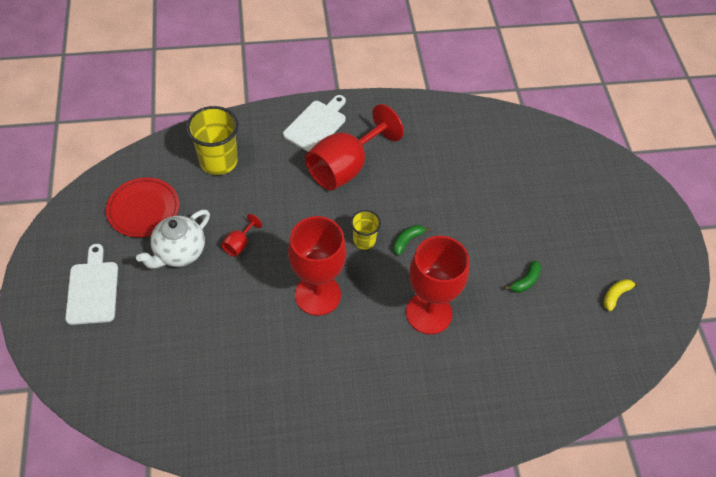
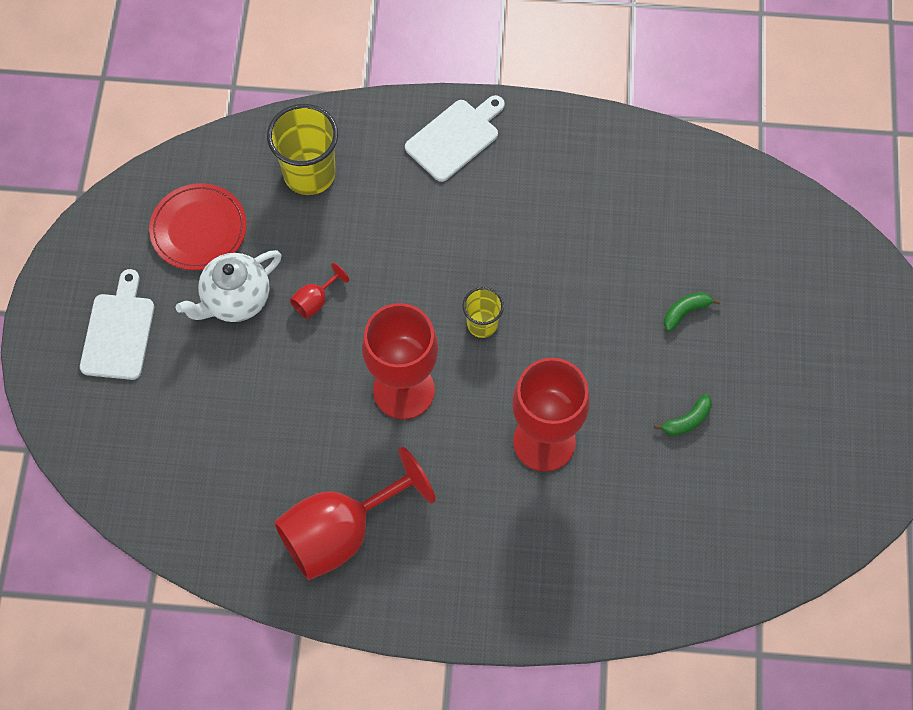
camera: 15 degrees right, 10 degrees up
red goblet [305,104,404,191] -> red goblet moved to [274,447,436,580]
green banana [393,225,431,255] -> green banana moved to [664,292,720,331]
yellow banana [603,279,640,311] -> none

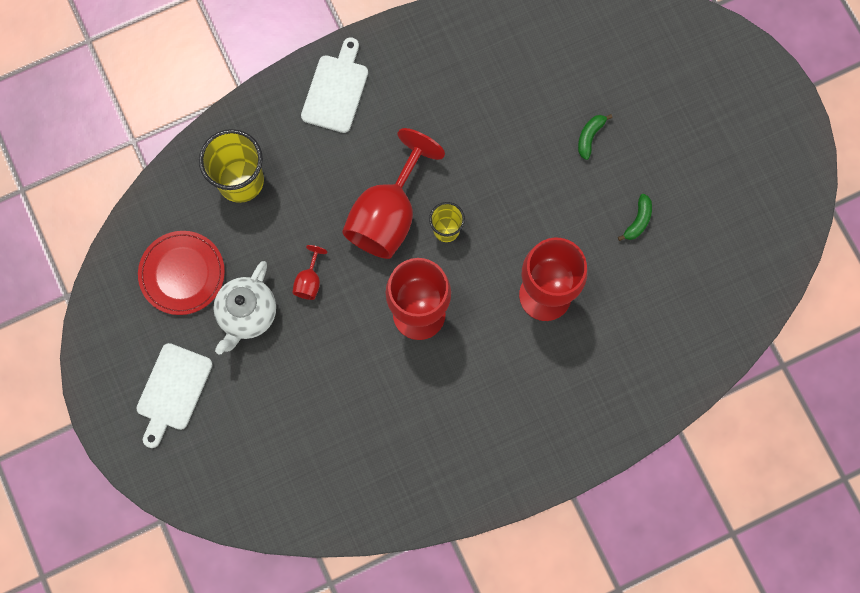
camera: 30 degrees left, 10 degrees up
white cutting board [80,269,154,380] -> white cutting board turned 135 degrees counterclockwise [136,343,213,448]
red goblet [274,447,436,580] -> red goblet moved to [342,128,445,259]

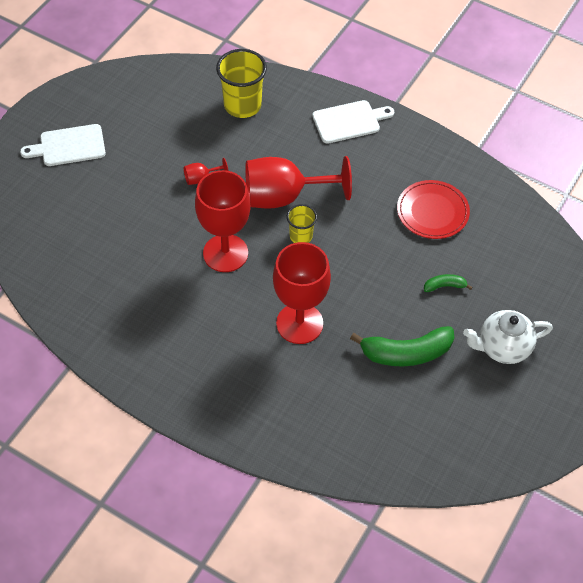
camera: 55 degrees right, 20 degrees down
red plate [138,231,225,315] -> red plate moved to [397,180,470,239]
white teapot [213,261,276,355] -> white teapot moved to [463,310,553,364]
green banana [618,194,652,241] -> green banana [350,326,454,366], size x2.06

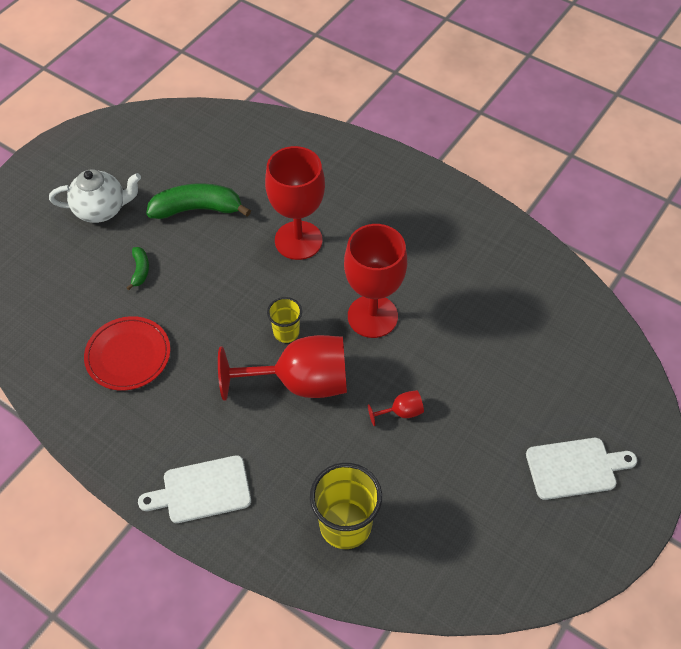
camera: 175 degrees left, 0 degrees up
green banana [424,274,472,292] -> green banana turned 90 degrees counterclockwise [127,247,149,290]

